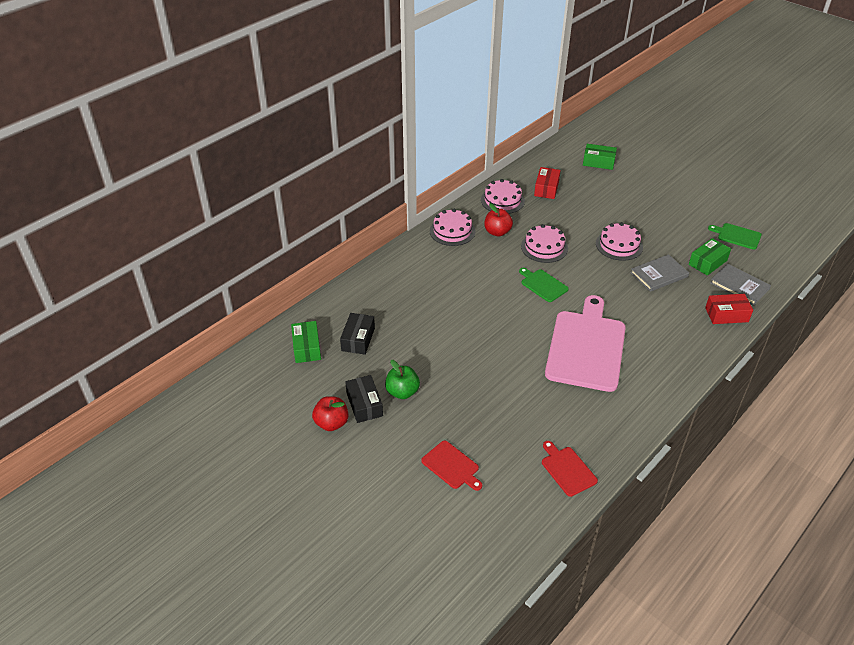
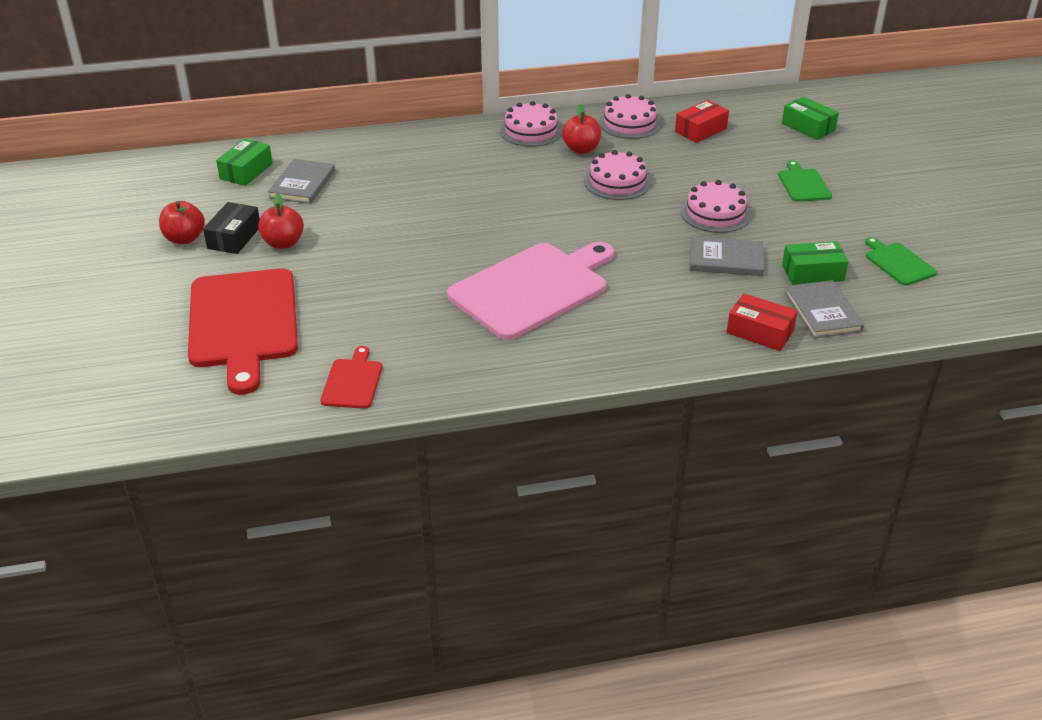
camera: 35 degrees right, 5 degrees down
black box [340,313,375,355] -> grey book [268,159,335,204]
green apple [385,360,420,399] -> red apple [258,194,304,249]
red cutting board [421,441,482,491] -> red cutting board [188,268,298,395], size x2.19
green cutting board [519,268,569,302] -> green cutting board moved to [778,160,832,202]

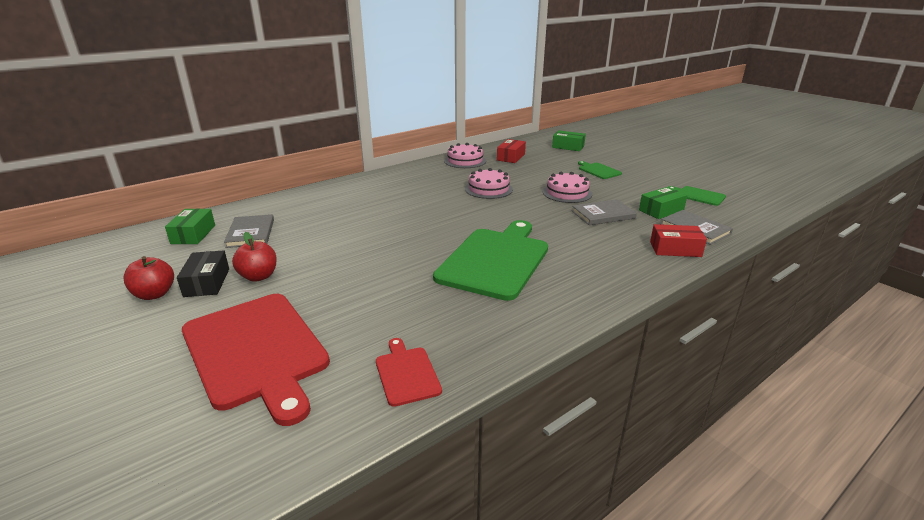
camera: 25 degrees left, 10 degrees down
pink cutting board [447,242,614,340] -> green cutting board [433,220,548,301]
pink cake [500,101,562,147] -> none
red apple [562,104,601,154] -> none

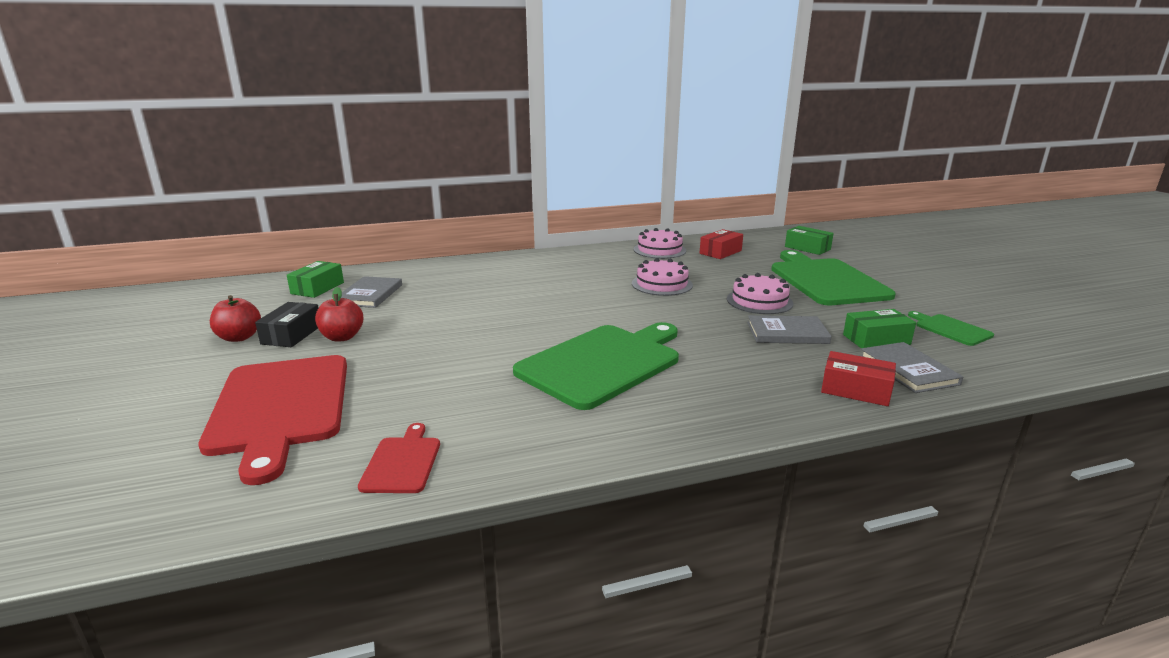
camera: 20 degrees right, 5 degrees down
green cutting board [578,161,622,179] -> green cutting board [771,250,896,305], size x2.19

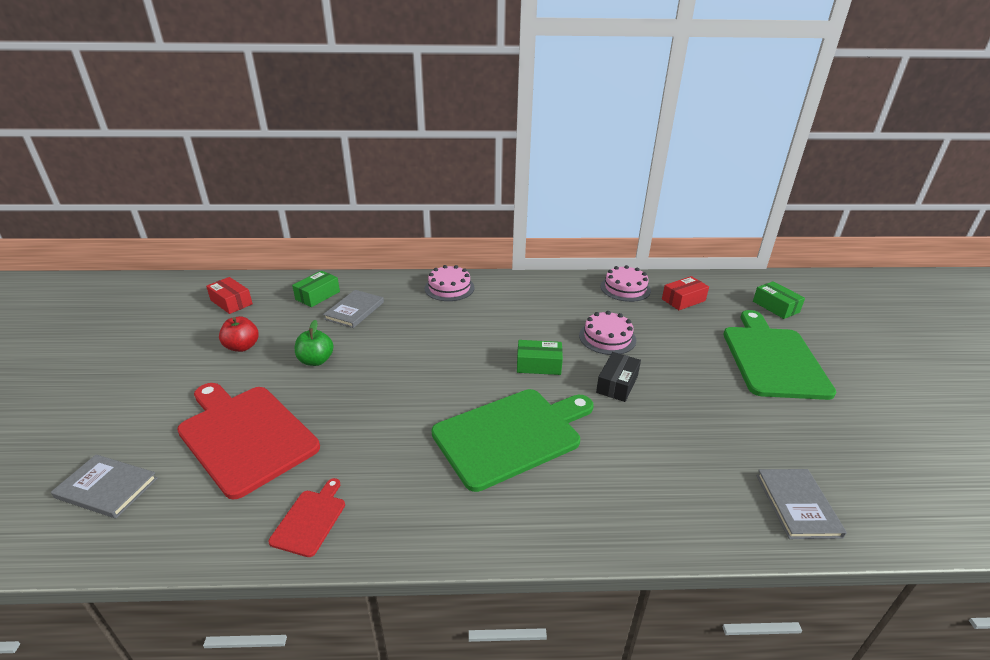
camera: 15 degrees right, 10 degrees up
red cutting board [198,355,347,485] -> red cutting board turned 135 degrees clockwise [177,383,320,500]
black box [255,302,319,347] -> black box moved to [596,352,641,402]
red apple [315,287,364,342] -> green apple [295,320,334,366]
pink cake [727,273,794,314] -> pink cake moved to [425,265,475,301]
grey book [747,315,832,344] -> grey book moved to [51,454,158,518]
red box [821,351,896,406] -> red box moved to [206,277,253,314]
green box [843,309,916,348] -> green box moved to [517,340,563,375]
green cutting board [908,311,994,346] -> none

